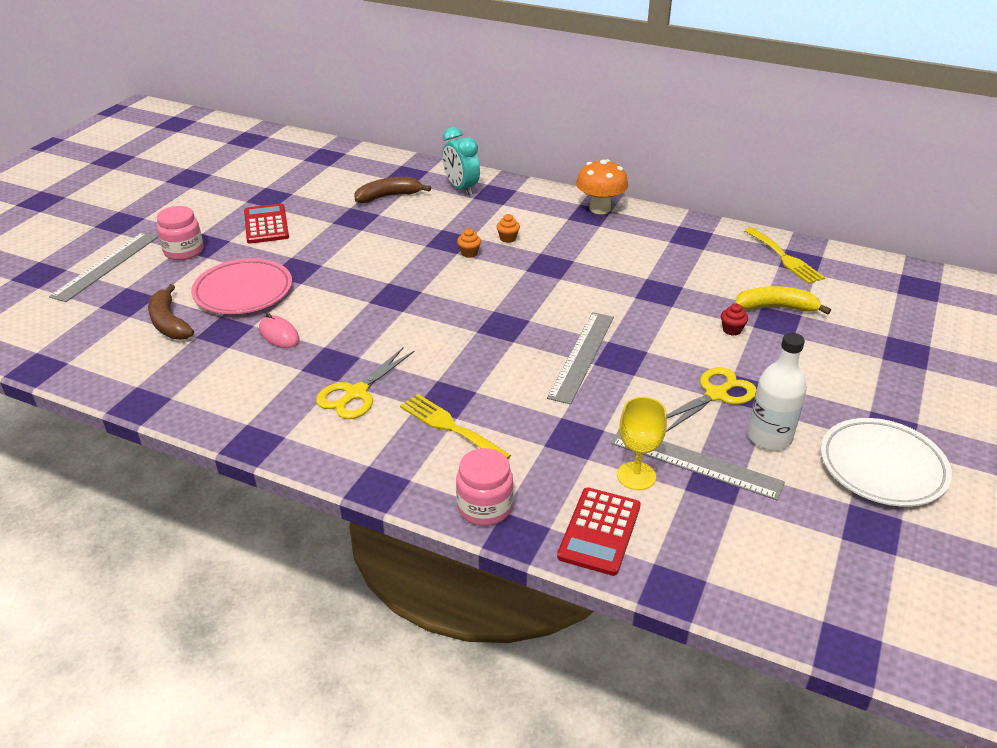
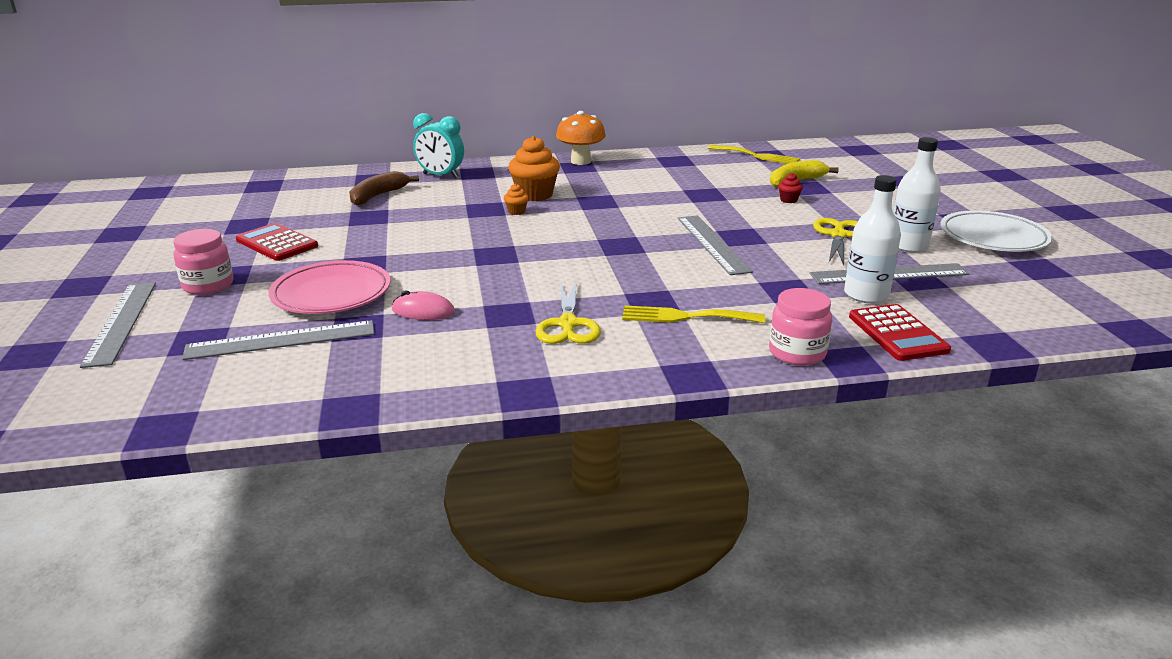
camera: 35 degrees left, 10 degrees down
brown banana [148,284,194,340] -> grey ruler [182,320,375,360]
orange cupcake [496,214,520,243] -> orange cupcake [508,136,560,201], size x2.15
yellow goblet [617,397,667,490] -> white bottle [844,175,901,303]

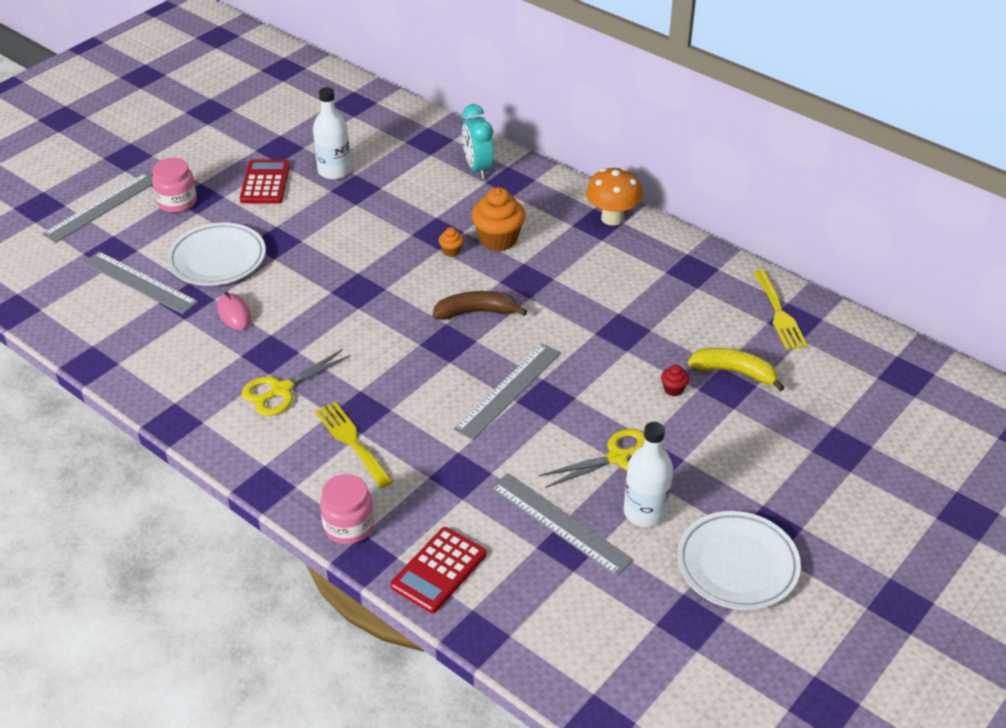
camera: 50 degrees right, 15 degrees up
pink plate [268,260,390,314] -> white plate [167,223,266,286]
brown banana [349,171,419,205] -> brown banana moved to [433,291,527,320]
white bottle [844,175,901,303] -> white bottle moved to [313,87,351,180]

